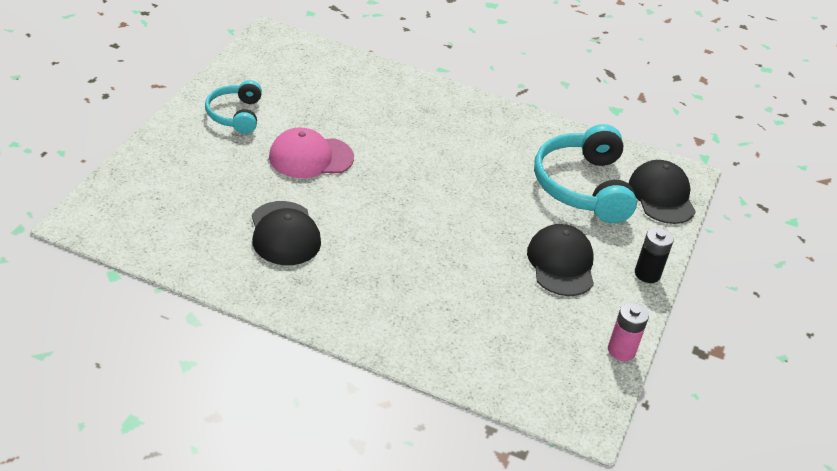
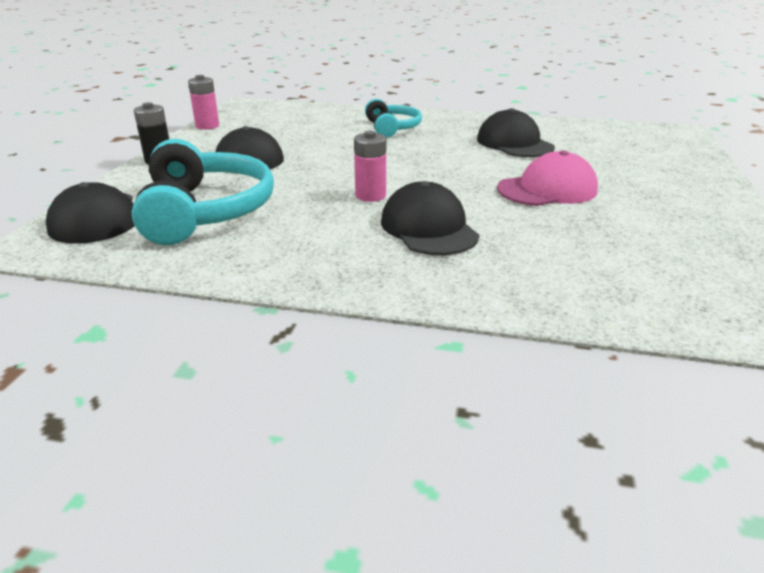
camera: 175 degrees right, 10 degrees down
turquoise headphones [205,80,262,134] -> turquoise headphones moved to [365,99,422,138]
none -> pink battery [354,131,386,202]
none -> black cap [381,181,480,255]

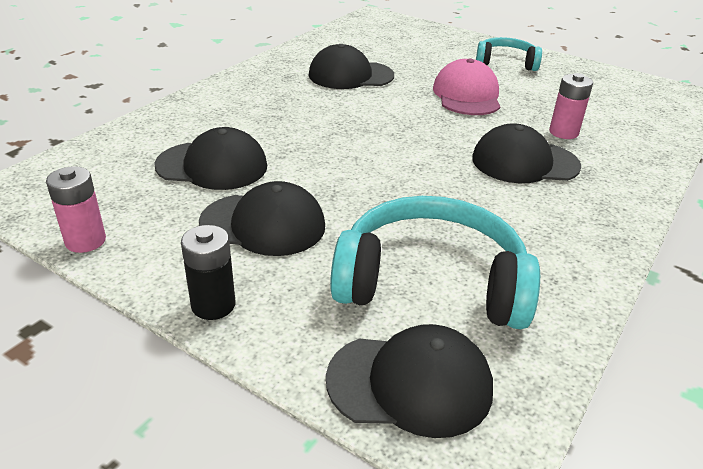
camera: 70 degrees left, 5 degrees up
pink battery [354,131,386,202] -> pink battery moved to [549,73,593,139]
turquoise headphones [365,99,422,138] -> turquoise headphones moved to [476,37,542,71]
none -> black cap [154,127,267,190]

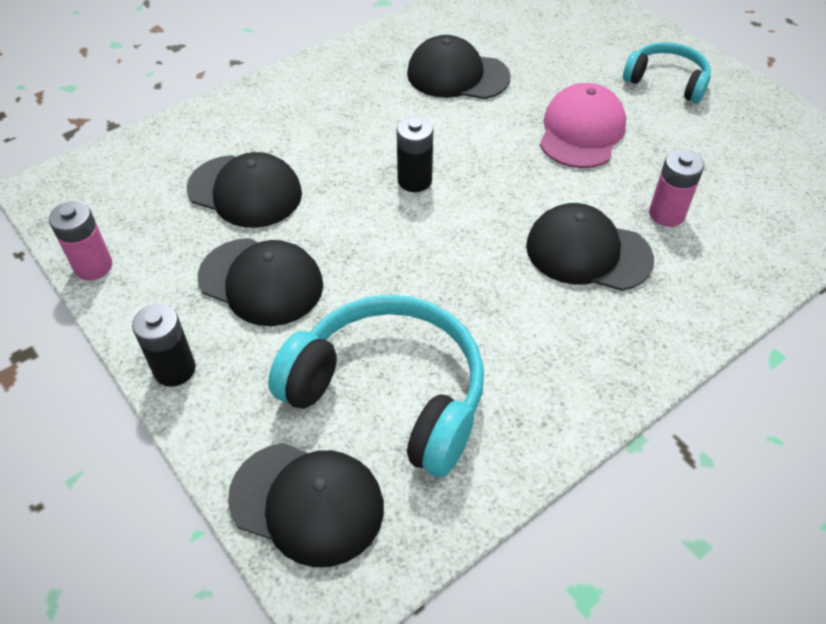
camera: 20 degrees right, 15 degrees up
none -> black battery [397,117,433,192]

